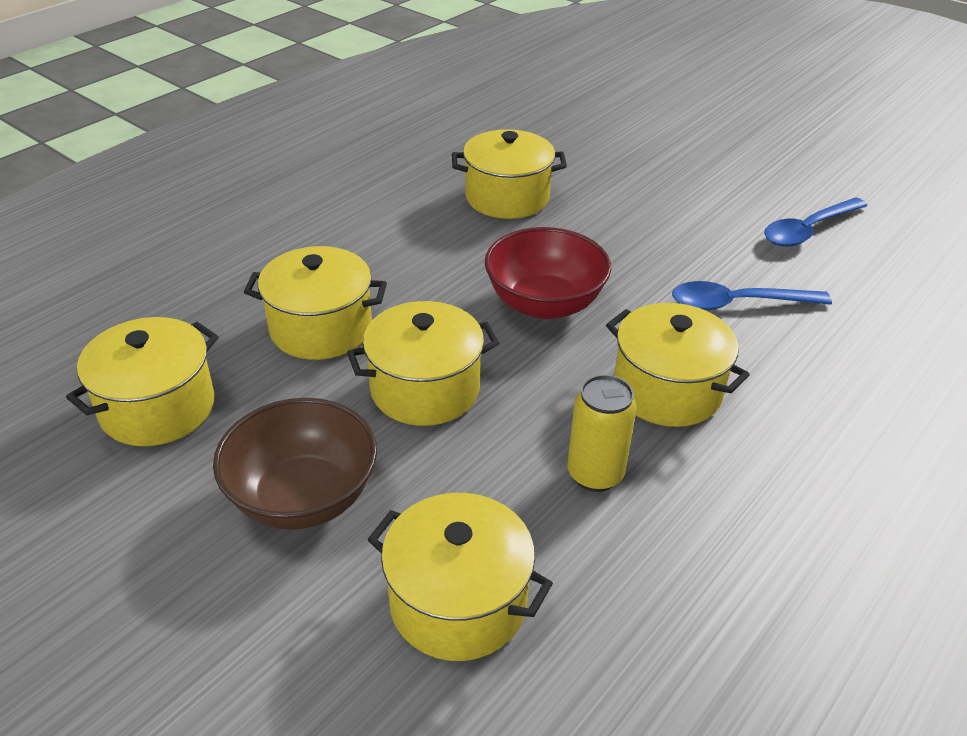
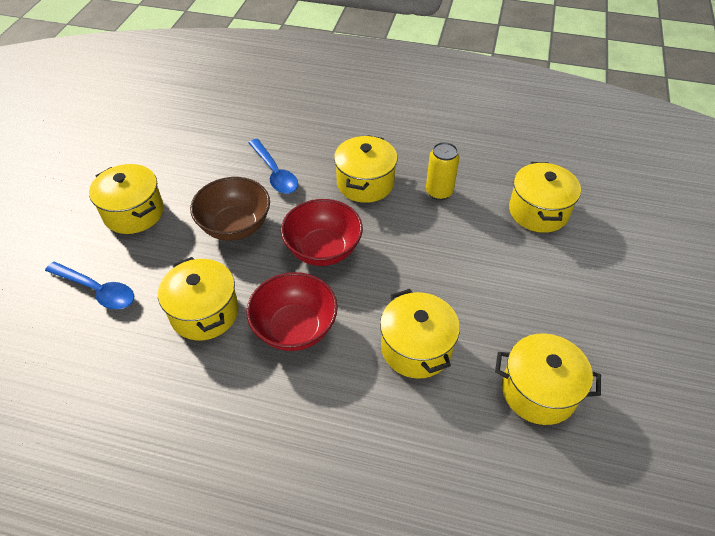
camera: 115 degrees left, 10 degrees up
brown bowl [213,398,377,530] -> brown bowl moved to [190,177,270,241]
yellow pot [347,301,499,426] -> yellow pot moved to [89,164,164,234]
blue spoon [764,197,868,247] -> blue spoon moved to [45,262,134,309]
none -> red bowl [246,272,338,351]

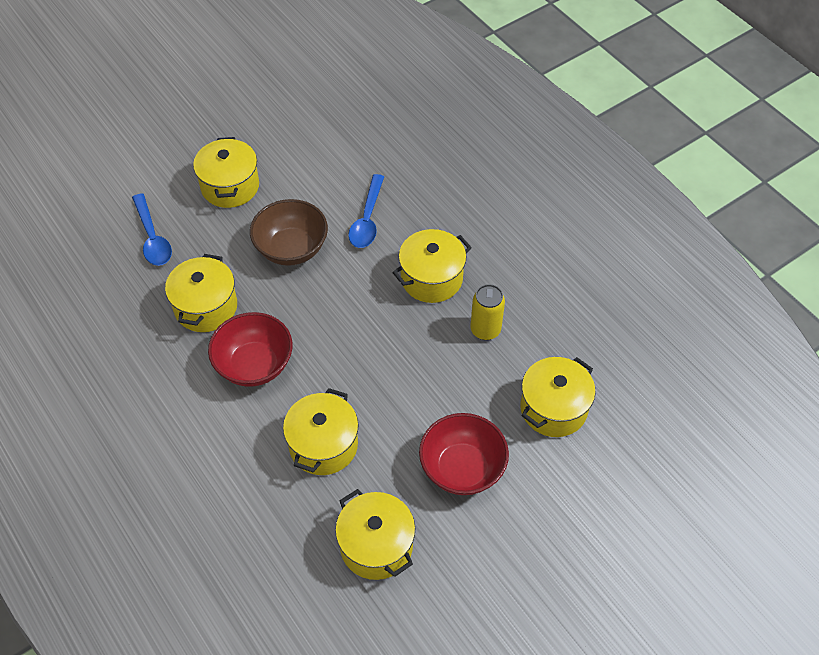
camera: 40 degrees right, 5 degrees up
red bowl [281,199,363,266] -> red bowl moved to [419,413,509,495]

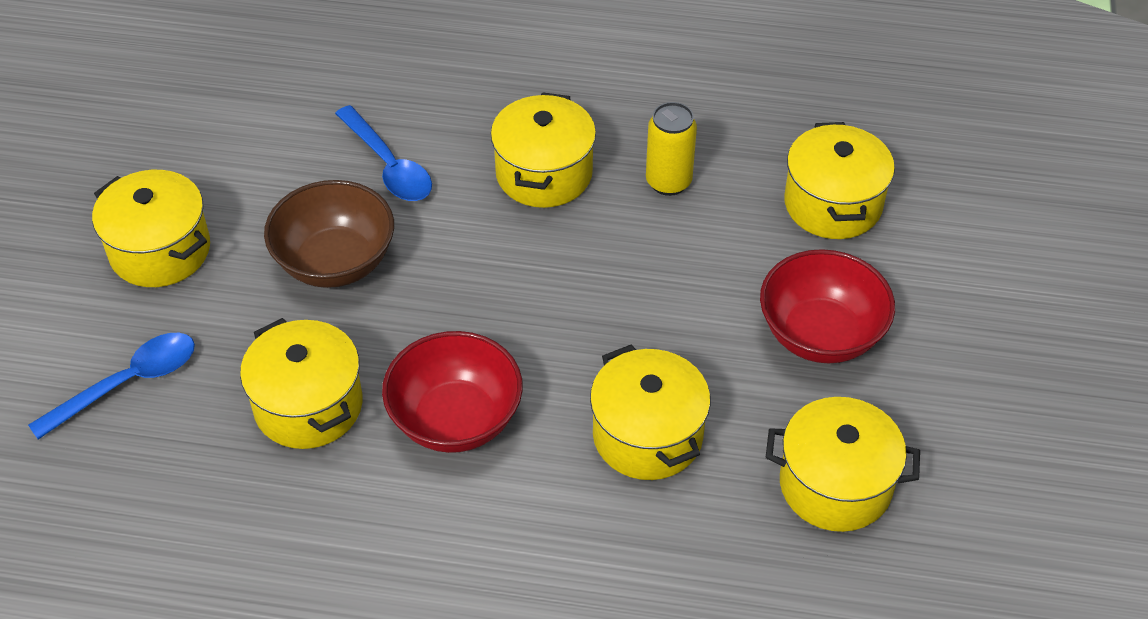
camera: 45 degrees left, 5 degrees down
blue spoon [132,193,172,266] -> blue spoon turned 60 degrees counterclockwise [28,333,195,439]

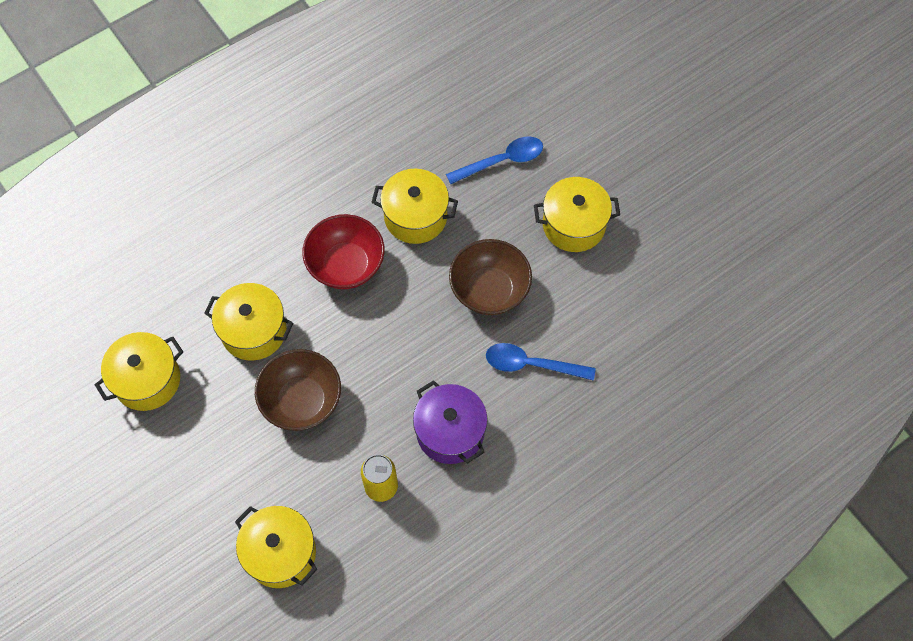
camera: 135 degrees right, 15 degrees up
blue spoon [28,333,195,439] -> blue spoon turned 120 degrees counterclockwise [446,137,543,184]
yellow pot [491,92,596,208] -> purple pot [413,380,488,464]
red bowl [760,249,895,363] -> none
none -> brown bowl [255,349,341,431]

